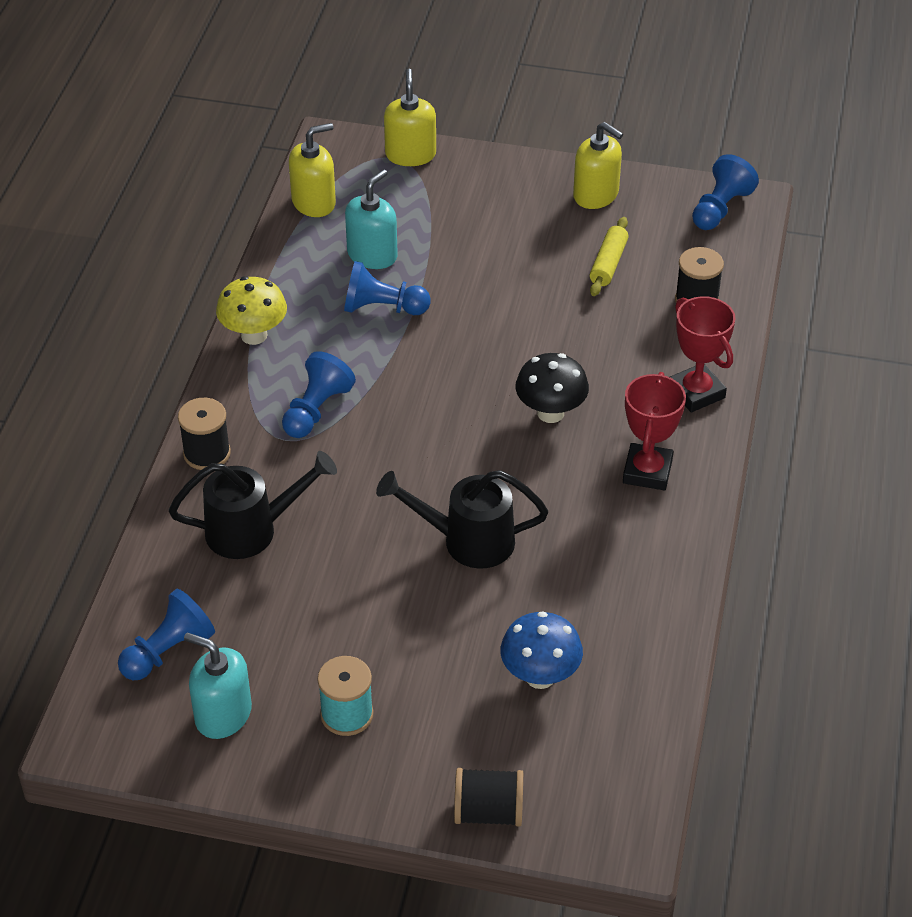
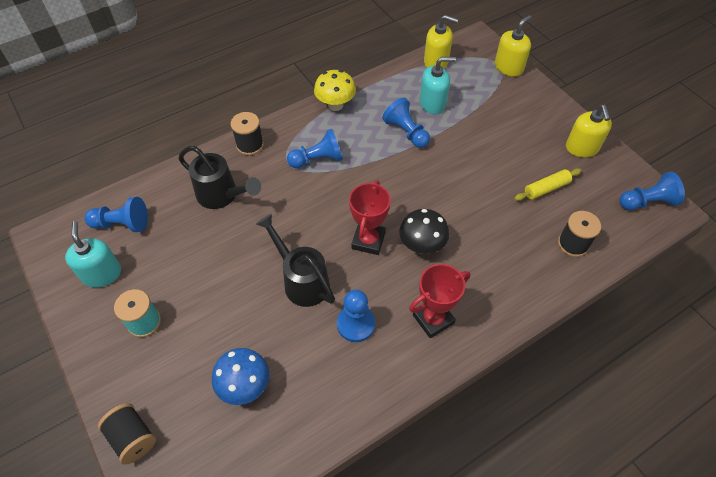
camera: 45 degrees right, 10 degrees up
red trophy [670,296,735,412] -> red trophy moved to [349,180,391,255]
none -> blue pawn [337,289,375,342]

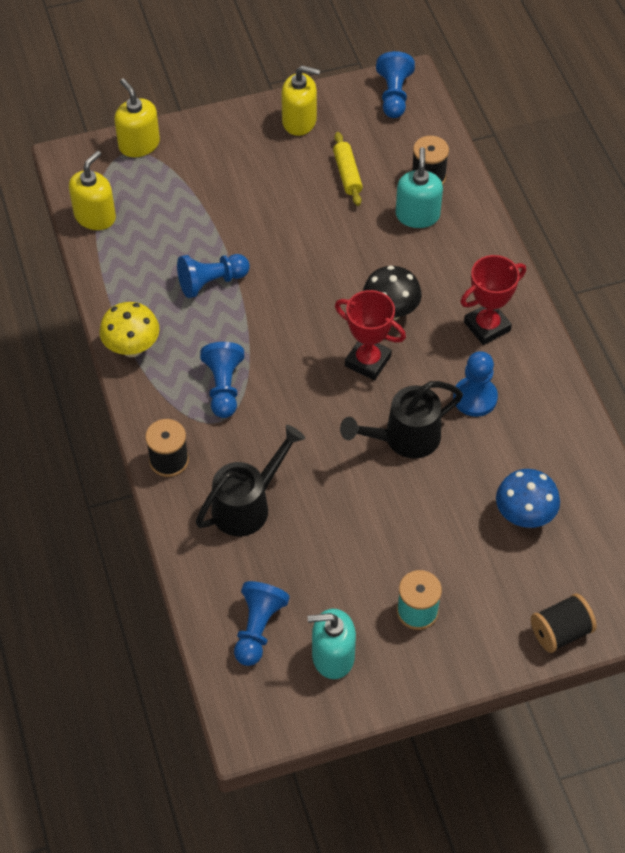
camera: 75 degrees left, 0 degrees up
red trophy [409,264,470,338] -> red trophy turned 75 degrees clockwise [460,255,526,345]
turquoise soap dispenser [420,57,456,114] -> turquoise soap dispenser moved to [396,147,443,228]

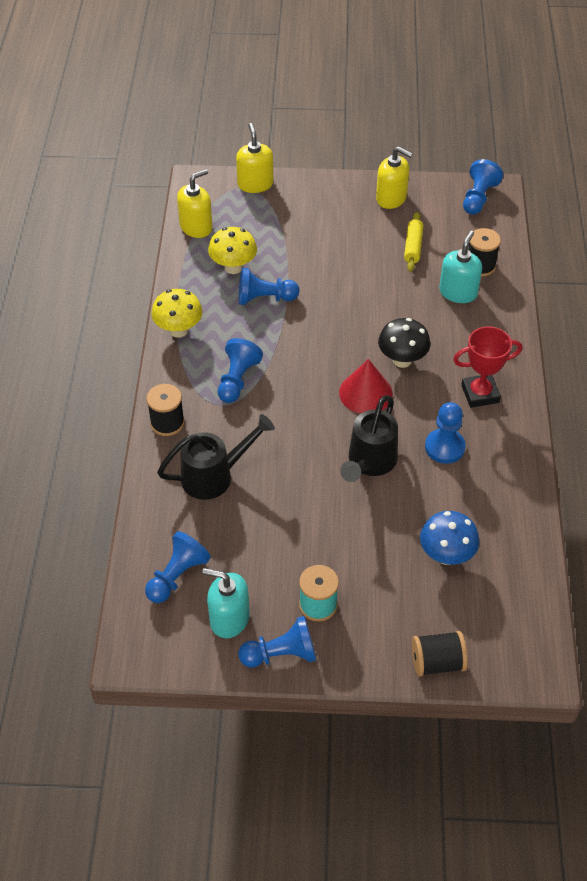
camera: 20 degrees right, 5 degrees down
red trophy [335,290,406,380] -> red cone [339,359,393,413]
black watering can [340,381,463,459] -> black watering can turned 60 degrees counterclockwise [340,395,398,482]
none -> yellow mushroom [208,227,257,274]
none -> blue pawn [238,616,316,668]

